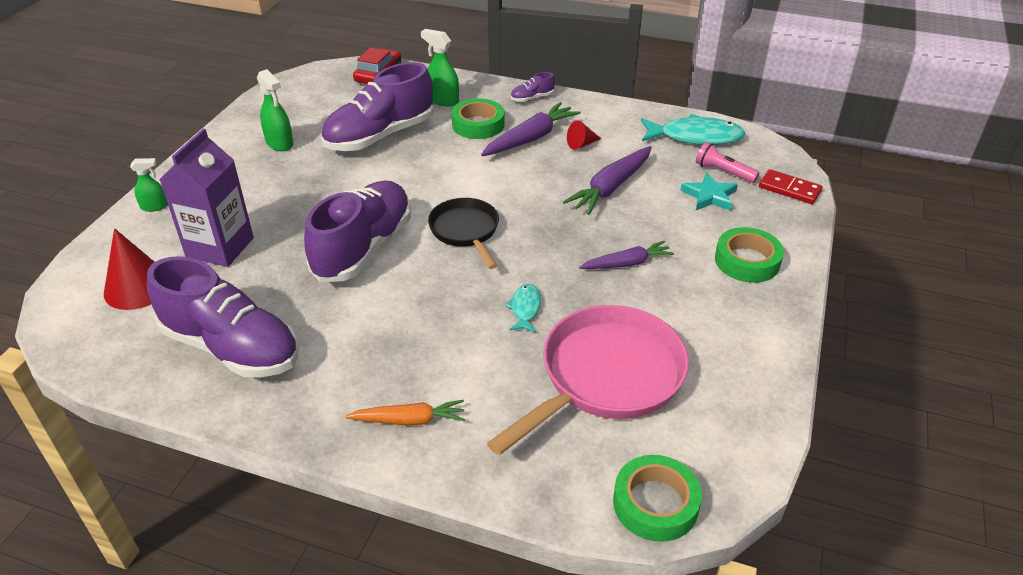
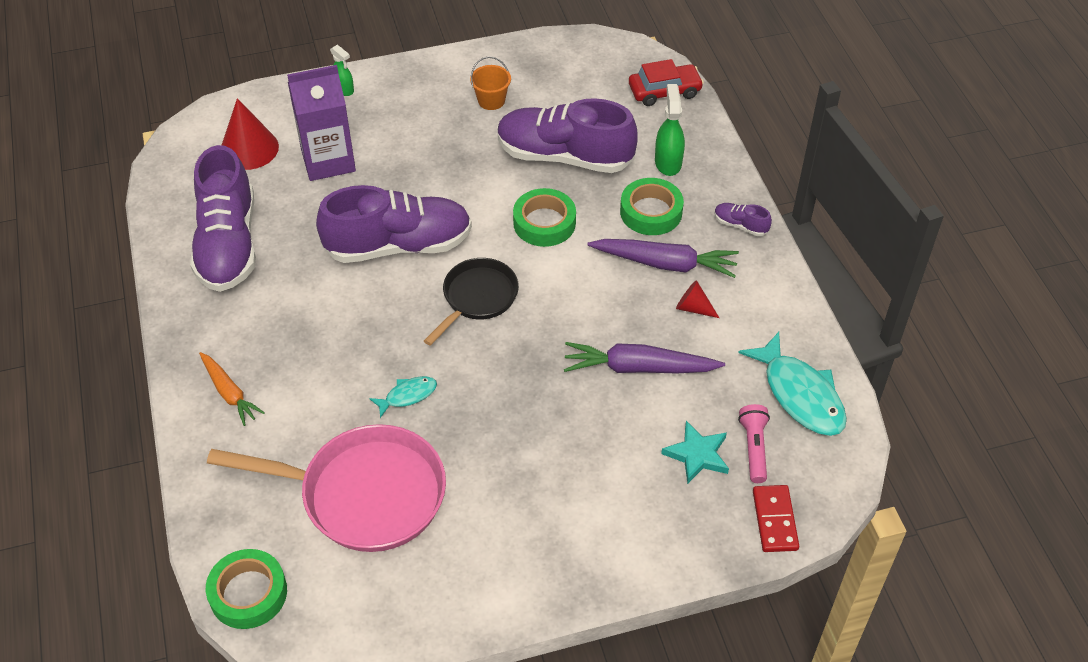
camera: 55 degrees right, 10 degrees up
green spray bottle [257,69,293,151] -> orange bucket [470,57,511,110]
purple carrot [579,241,674,269] -> none
green tape [715,227,784,283] -> green tape moved to [513,188,576,247]

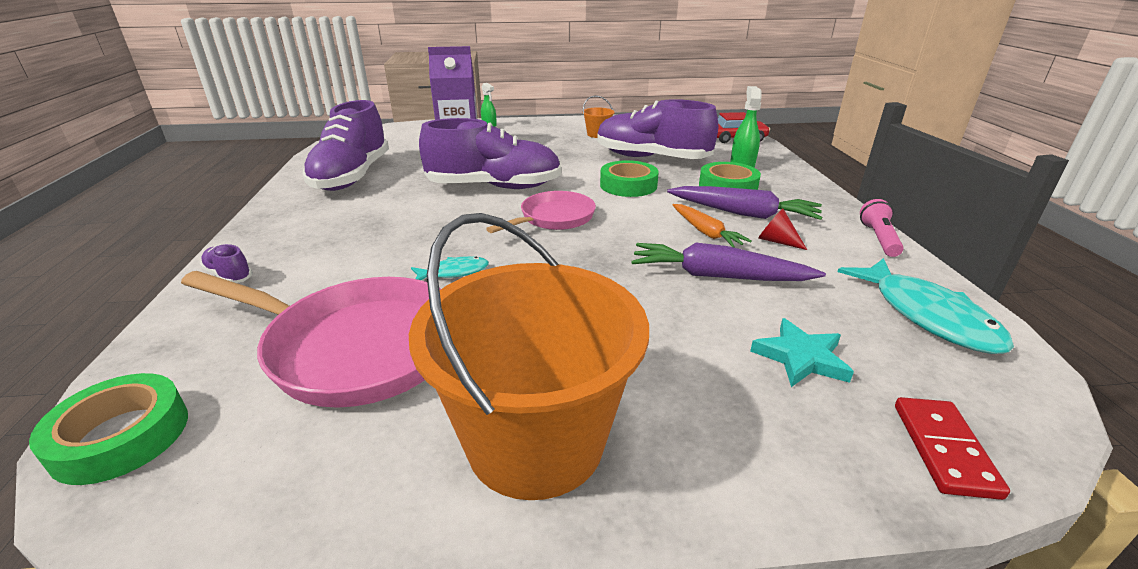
camera: 10 degrees right, 20 degrees down
orange carrot [199,352,265,426] -> orange carrot moved to [673,204,752,248]
red cone [222,98,279,170] -> none
black pan [424,258,519,346] -> pink pan [486,191,596,233]
purple shoe [714,203,772,236] -> purple shoe moved to [200,244,253,283]
pink flashlight [738,404,770,483] -> pink flashlight moved to [860,199,904,257]
none -> orange bucket [409,213,649,500]

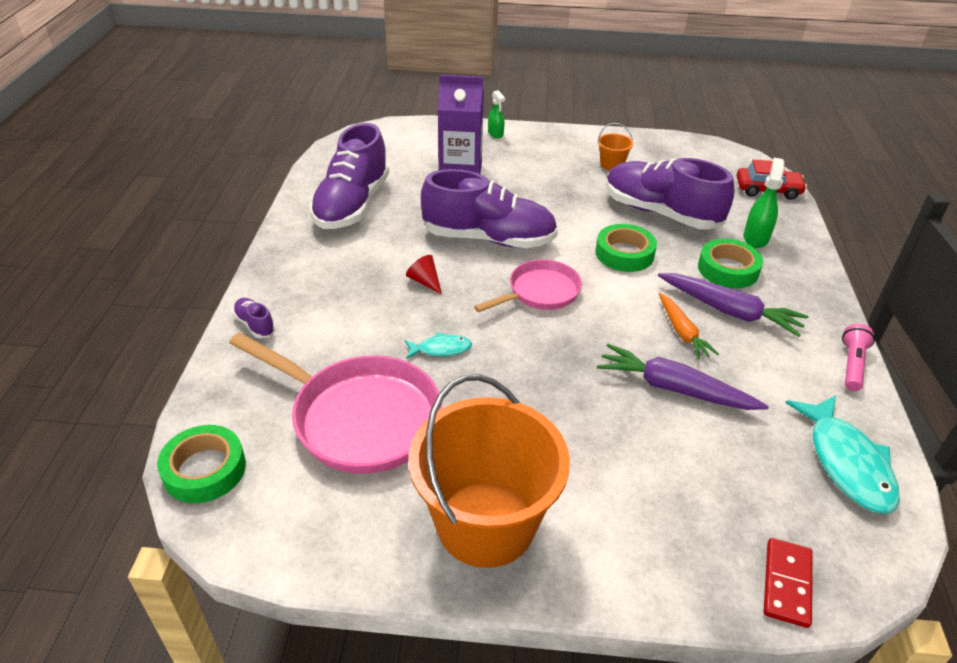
camera: 10 degrees right, 10 degrees up
turquoise star [750,318,854,387] -> none
red cone [758,208,807,250] -> red cone moved to [406,255,442,294]

